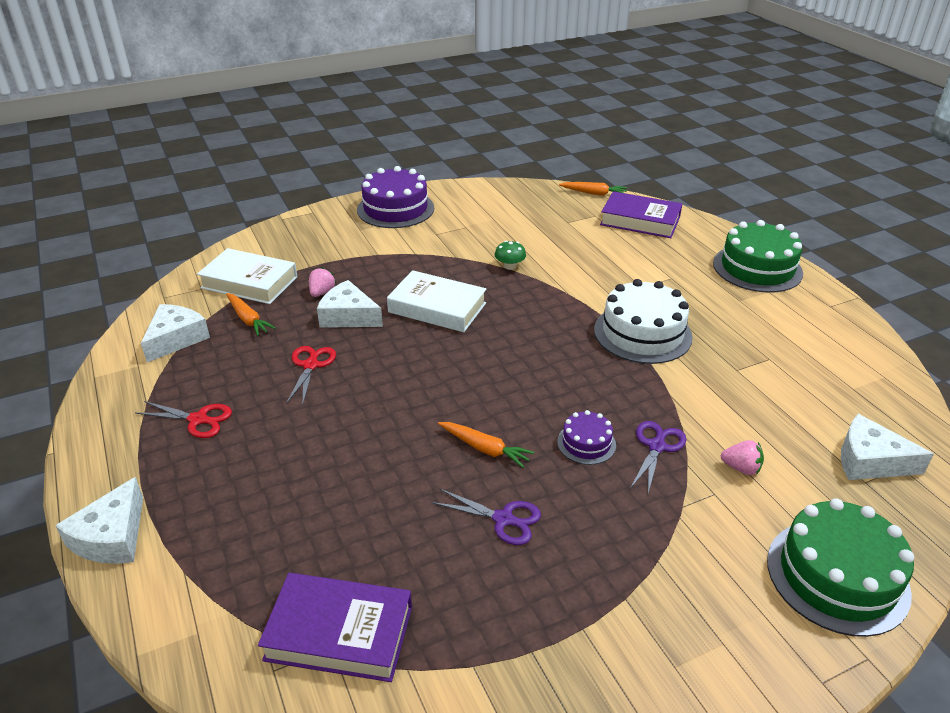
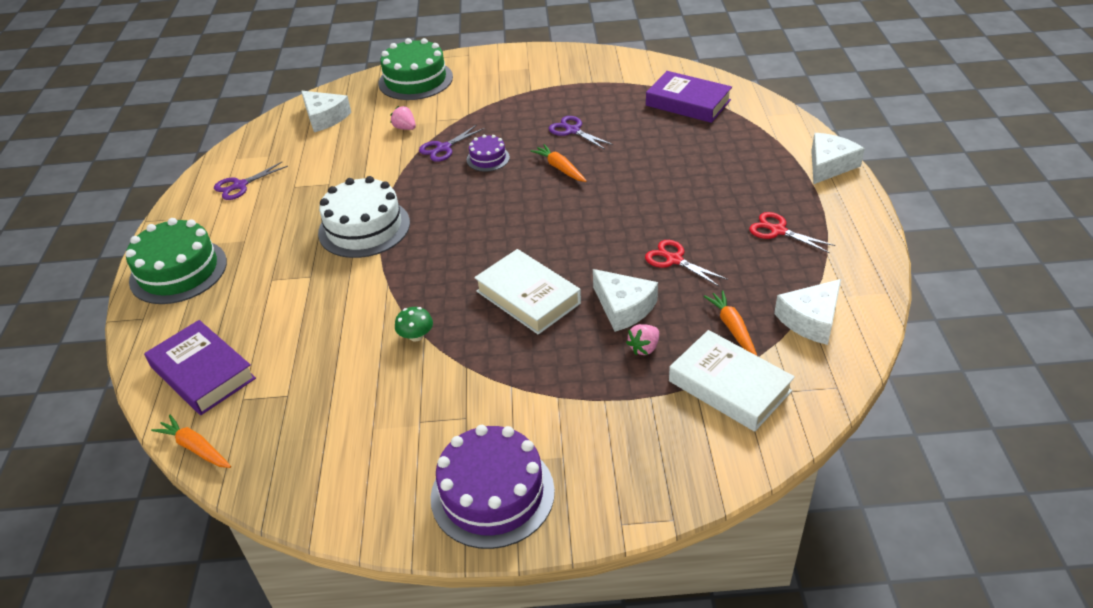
camera: 155 degrees left, 5 degrees up
red scissors [286,346,336,404] -> red scissors turned 105 degrees clockwise [645,240,728,287]
none -> purple scissors [214,162,288,200]

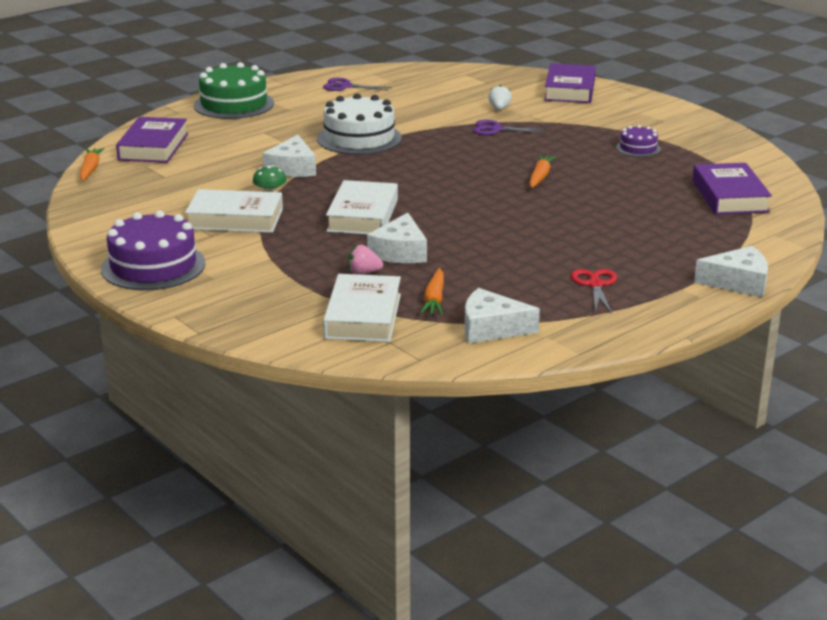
camera: 50 degrees right, 15 degrees down
white cheese [301,91,351,132] -> white cheese moved to [262,135,316,177]
green cake [378,38,453,100] -> purple book [544,63,596,103]
pink strawberry [391,106,416,130] -> white strawberry [488,85,512,110]
purple cake [467,134,510,171] -> purple cake moved to [616,125,661,157]
purple scissors [549,116,614,149] -> none
red scissors [645,240,728,287] -> none
orange carrot [704,290,757,356] -> orange carrot turned 150 degrees clockwise [420,268,444,315]
none -> white book [185,189,283,233]

